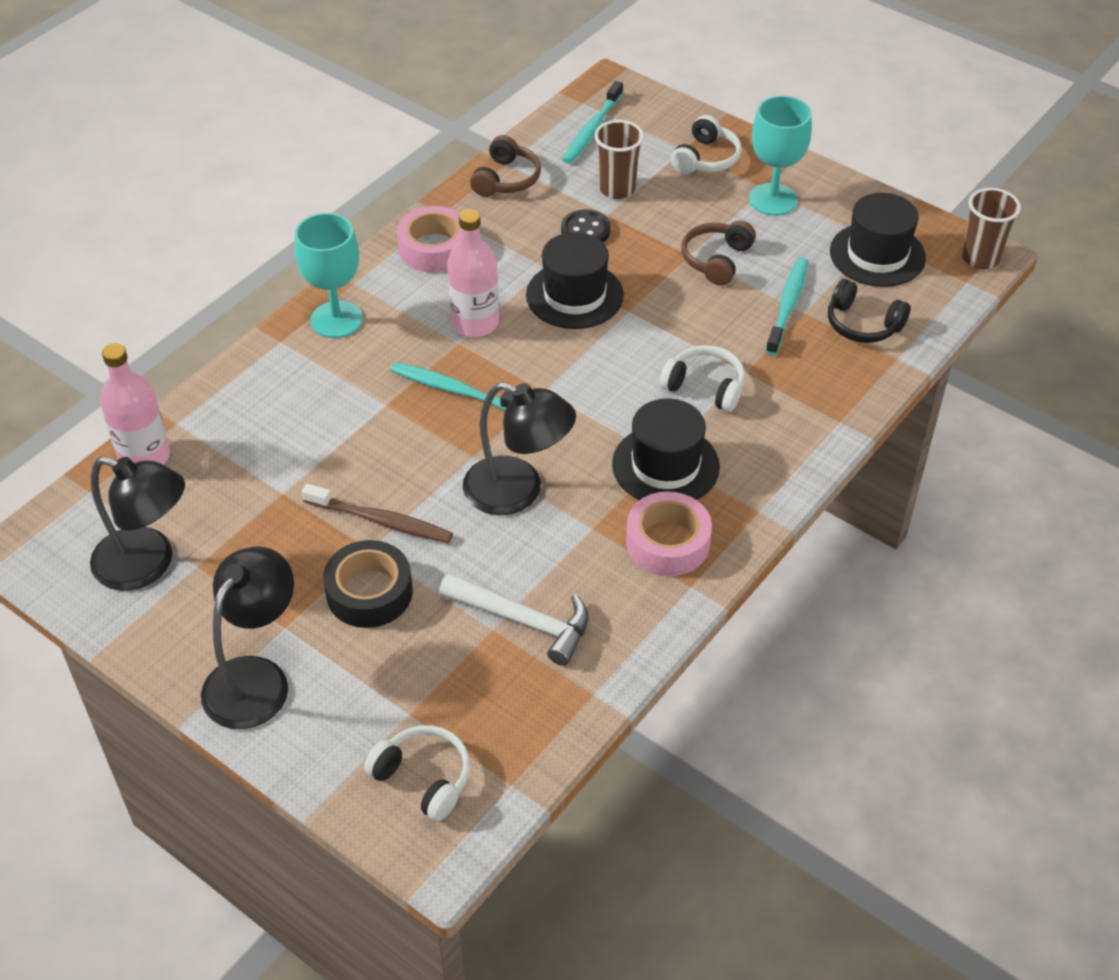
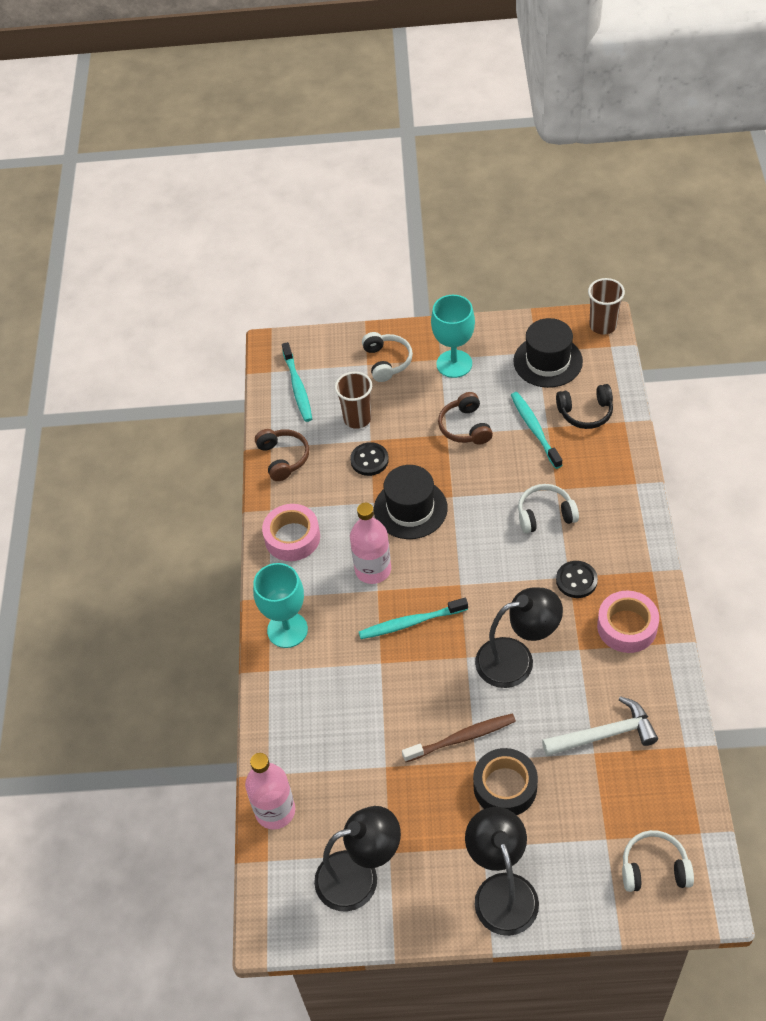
camera: 35 degrees left, 5 degrees up
black hat [612,398,720,500] -> black button [556,561,598,598]

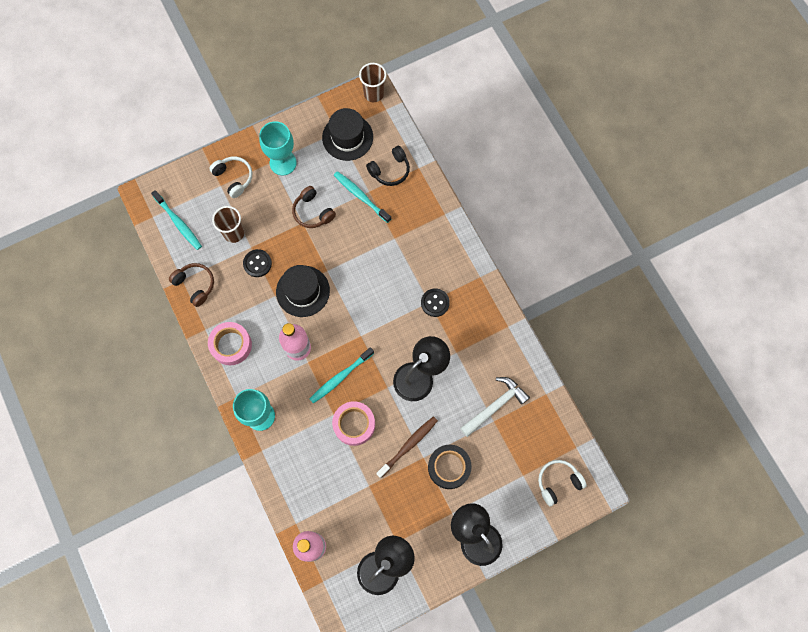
camera: 30 degrees left, 20 degrees up
white headphones [518,484,579,533] -> none
pink tape [597,591,659,653] -> pink tape moved to [332,401,375,446]

